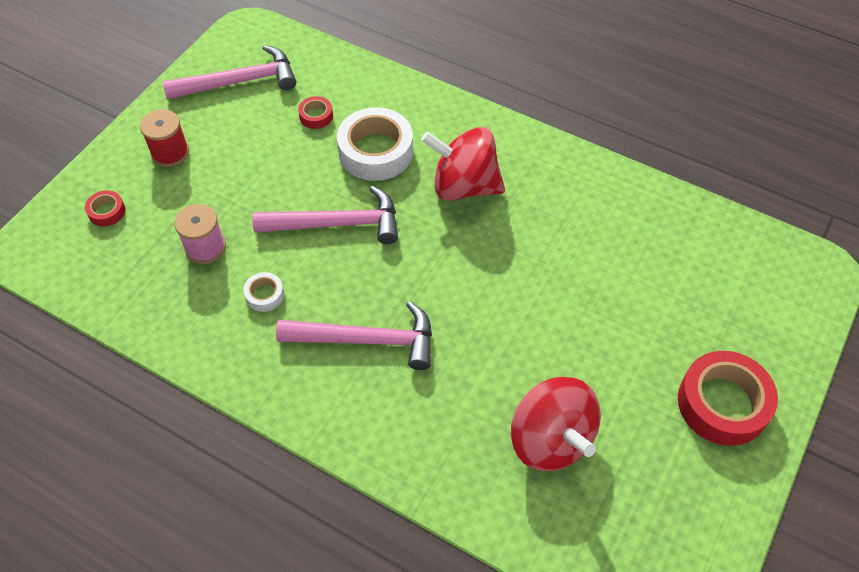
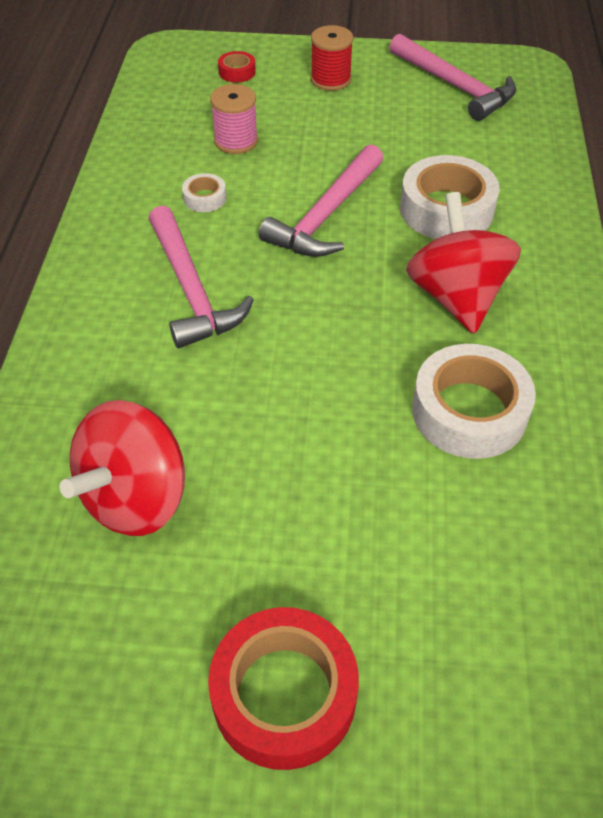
camera: 65 degrees right, 5 degrees down
pink hammer [252,186,398,244] -> pink hammer turned 60 degrees clockwise [259,144,384,257]
red tape [298,96,333,129] -> none
none -> white tape [412,344,536,459]

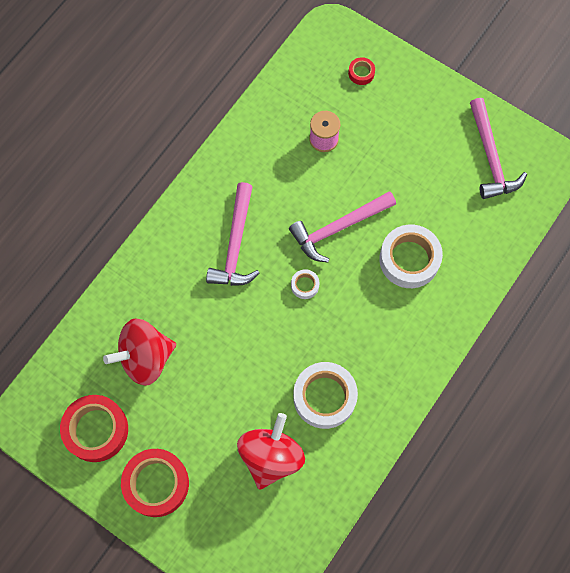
camera: 30 degrees right, 20 degrees up
white tape [182,173,226,212] -> white tape moved to [291,269,319,299]
red spool [311,25,353,91] -> none
red spinning top [406,192,521,334] -> red spinning top moved to [237,413,305,490]
none -> red tape [60,395,128,462]

